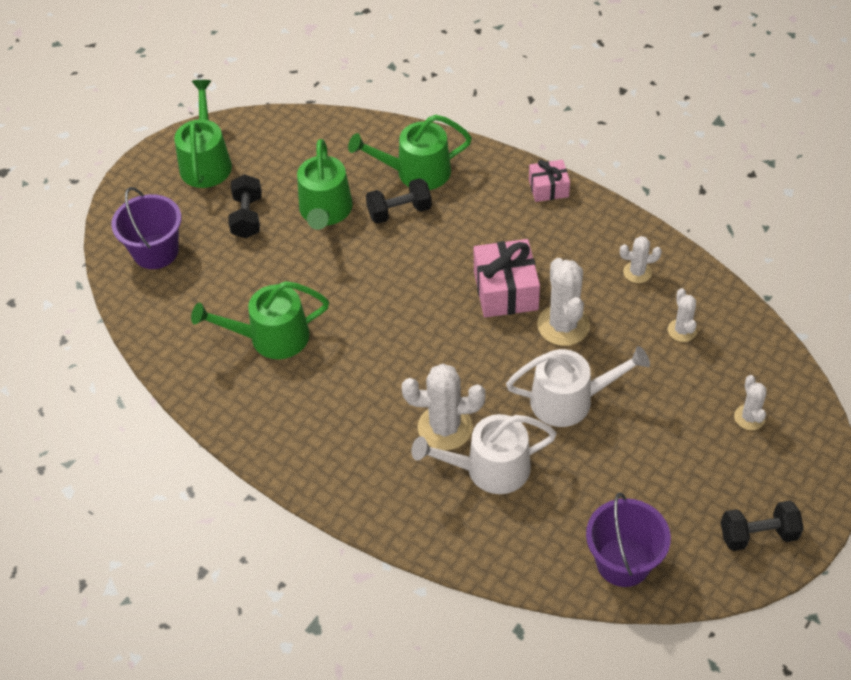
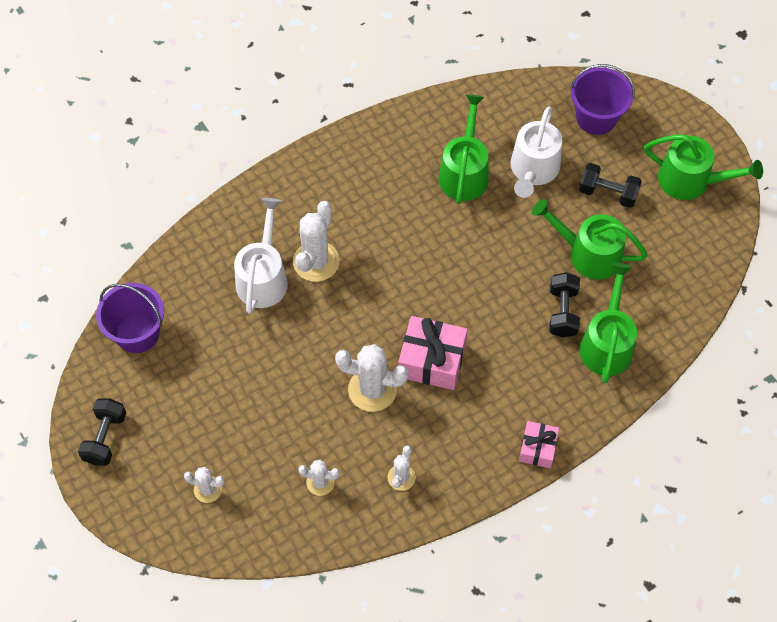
camera: 110 degrees right, 10 degrees up
white watering can [506,346,650,427] -> white watering can moved to [510,107,562,198]

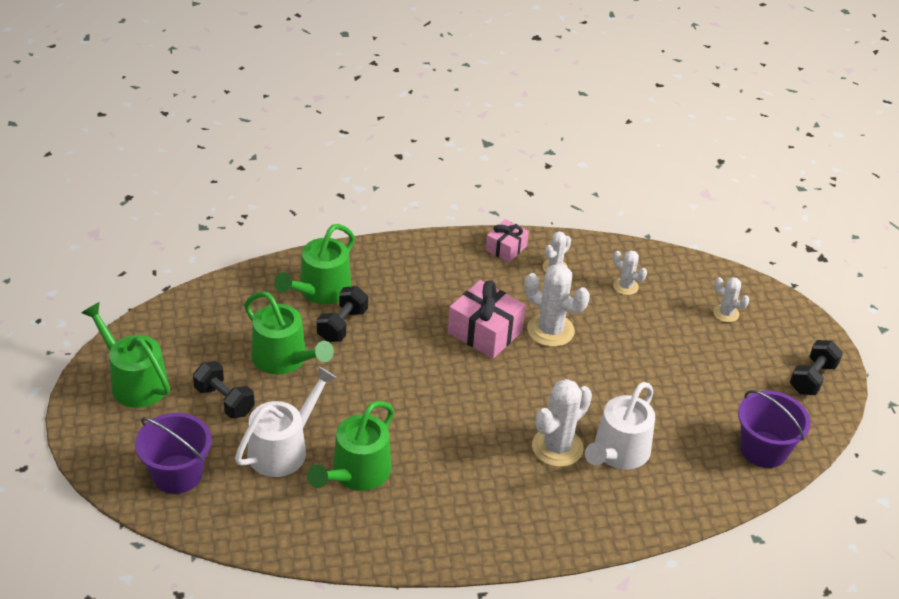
camera: 160 degrees left, 20 degrees down
pink gift [519,421,559,468] -> pink gift moved to [486,219,529,263]

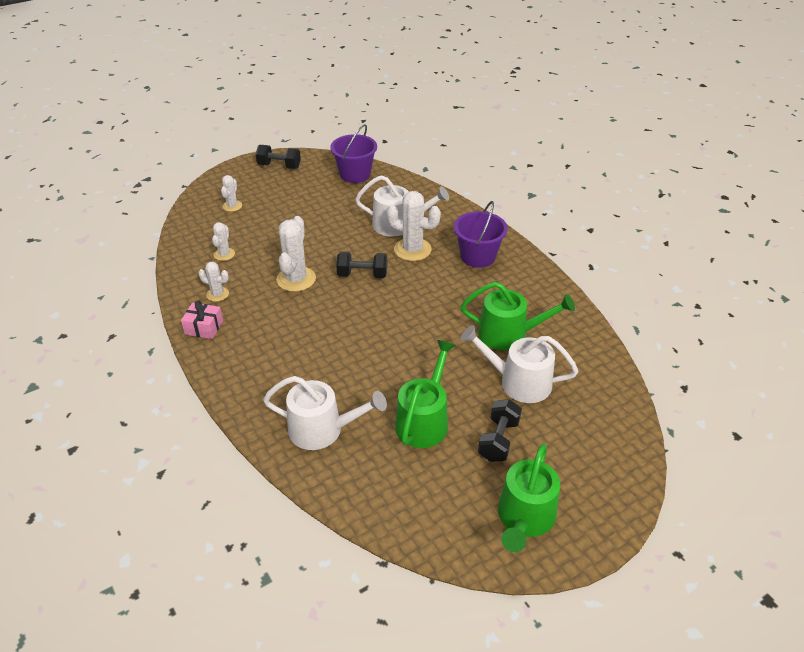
camera: 110 degrees left, 0 degrees up
purple bucket [135,413,211,494] -> purple bucket moved to [454,201,508,268]
green watering can [274,224,355,304] -> white watering can [263,376,387,450]
black dumbbell [317,286,368,342] -> black dumbbell moved to [336,252,387,278]
pink gift [448,280,526,359] -> none

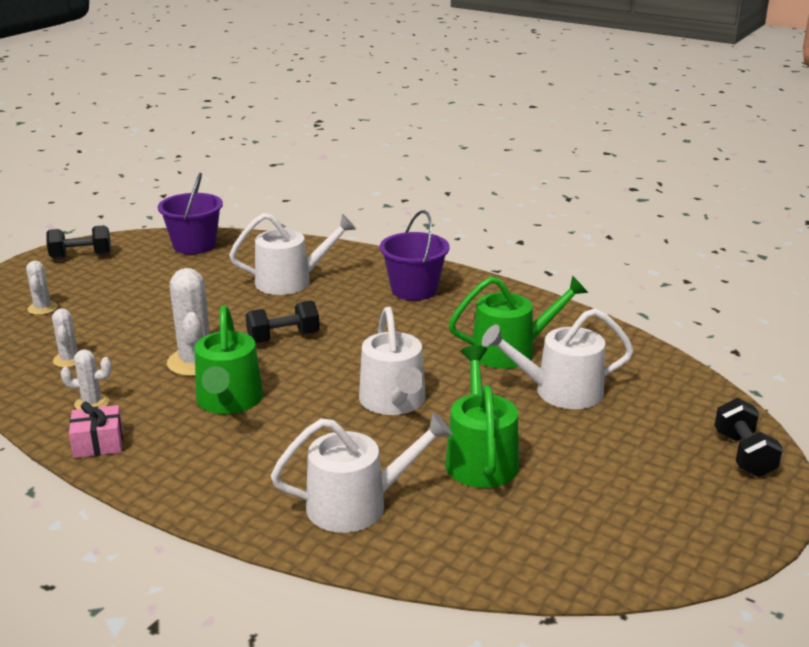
camera: 25 degrees left, 15 degrees down
white cactus [386,191,441,261] -> none
black dumbbell [478,399,522,462] -> black dumbbell moved to [715,398,783,477]
green watering can [498,443,560,552] -> green watering can moved to [195,306,263,414]
none -> white watering can [359,307,426,415]

